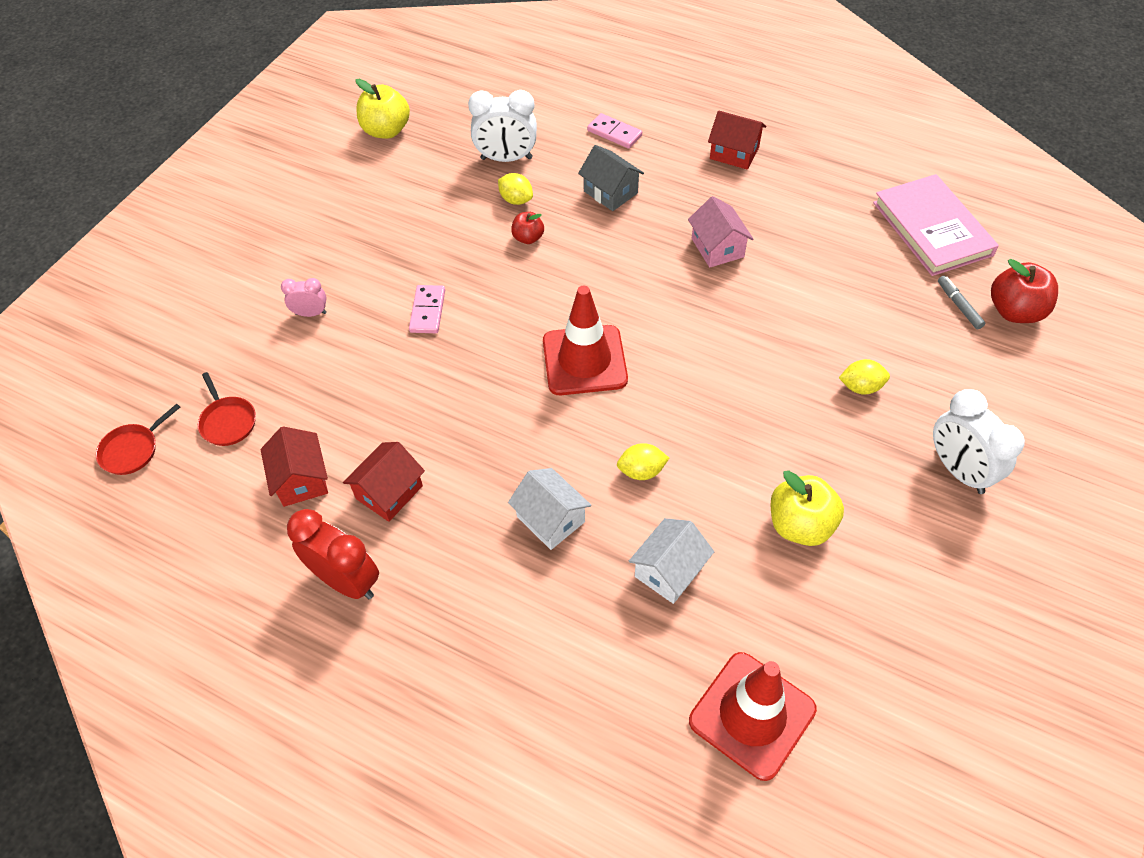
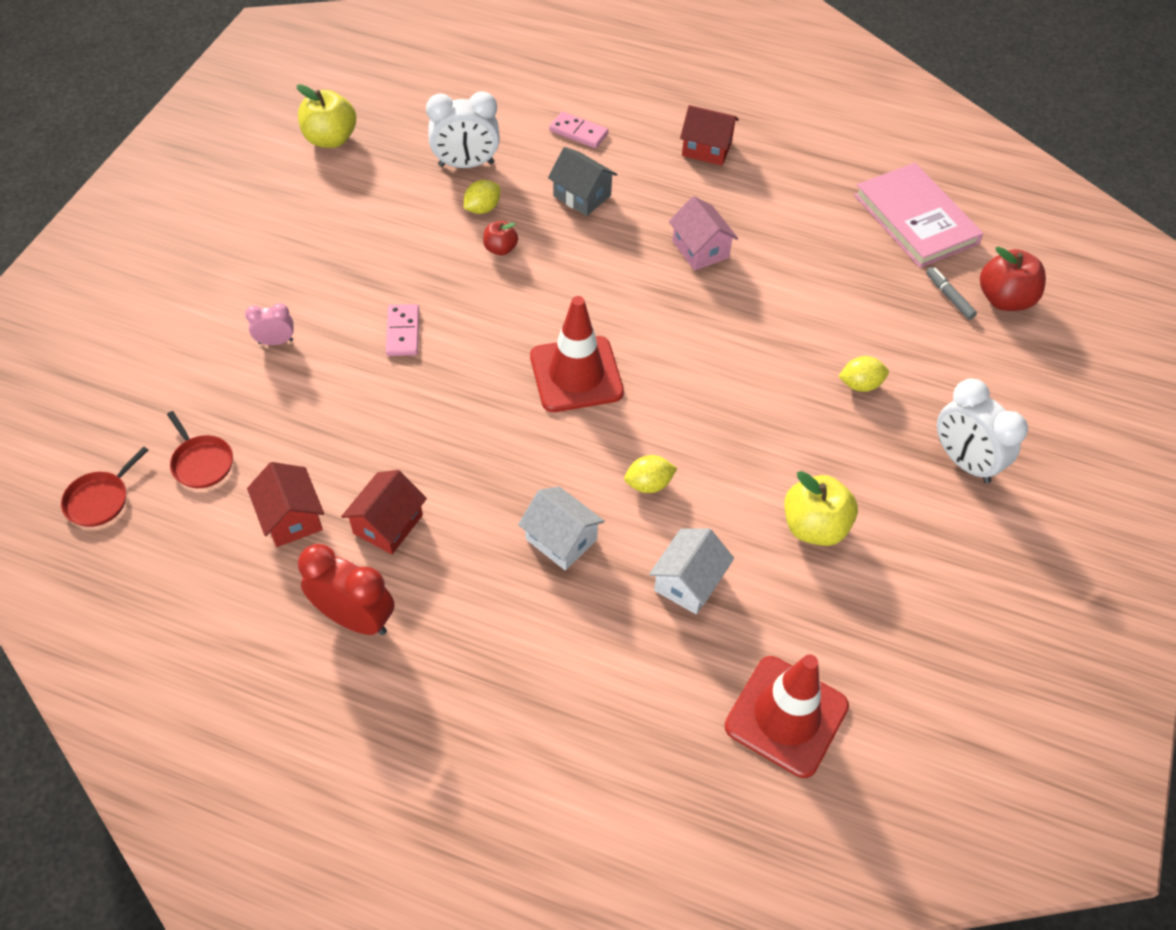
camera: 10 degrees left, 0 degrees up
yellow lemon [498,173,533,205] -> yellow lemon turned 75 degrees counterclockwise [464,180,500,214]

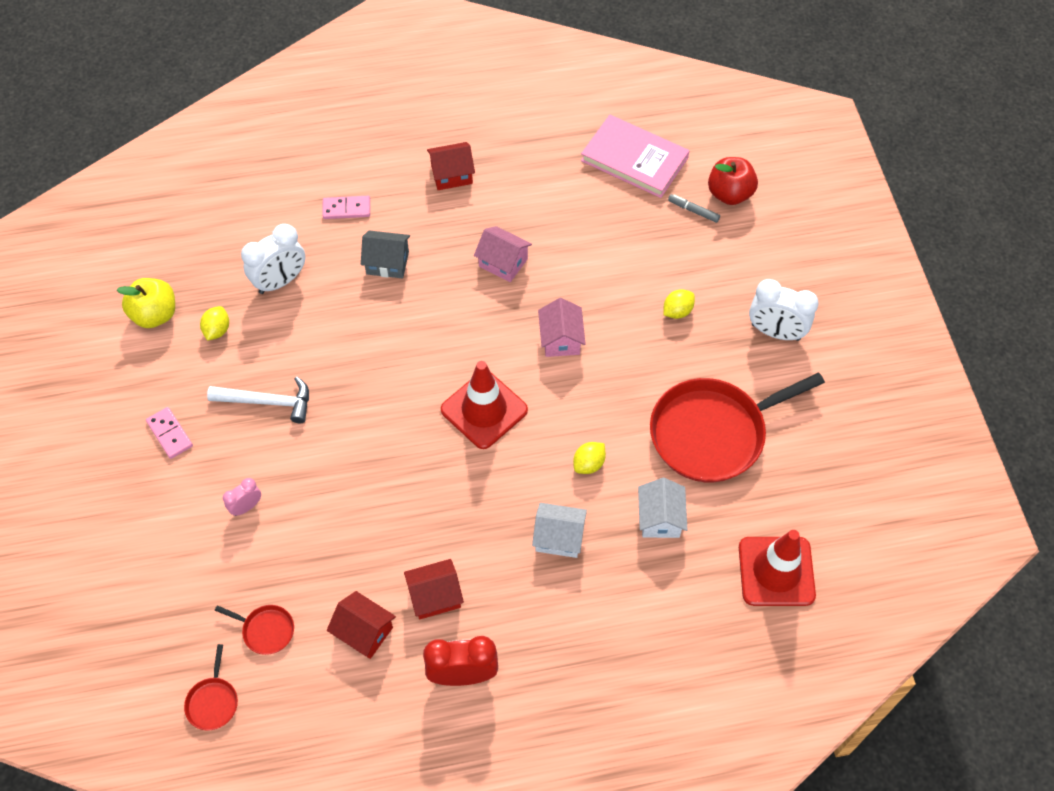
camera: 30 degrees left, 5 degrees up
red house [341,470,427,555] -> red house turned 75 degrees clockwise [404,559,464,620]
pink domino [386,304,419,356] -> pink domino moved to [146,407,193,459]
yellow lemon [464,180,500,214] -> yellow lemon moved to [200,306,229,341]
red apple [483,221,518,255] -> none
yellow apple [784,471,858,546] -> red pan [650,373,825,482]
none -> white hammer [207,376,309,423]
none -> pink house [538,298,586,357]

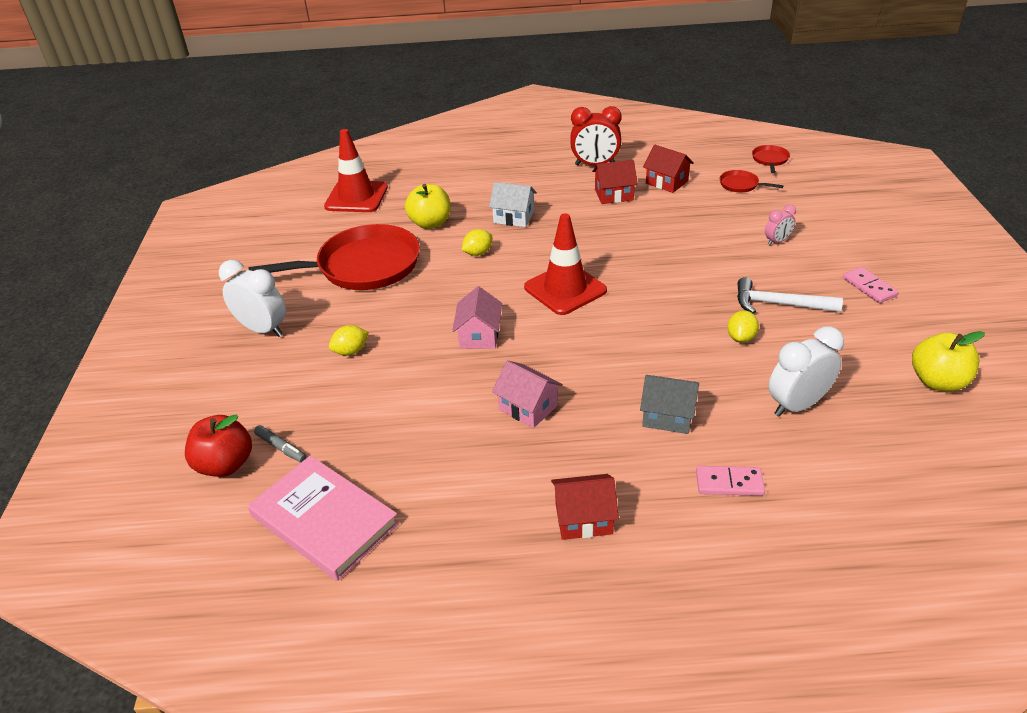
camera: 170 degrees left, 20 degrees down
yellow lemon [200,306,229,341] -> yellow lemon moved to [727,310,759,343]
white house [638,478,687,538] -> yellow apple [405,184,450,229]

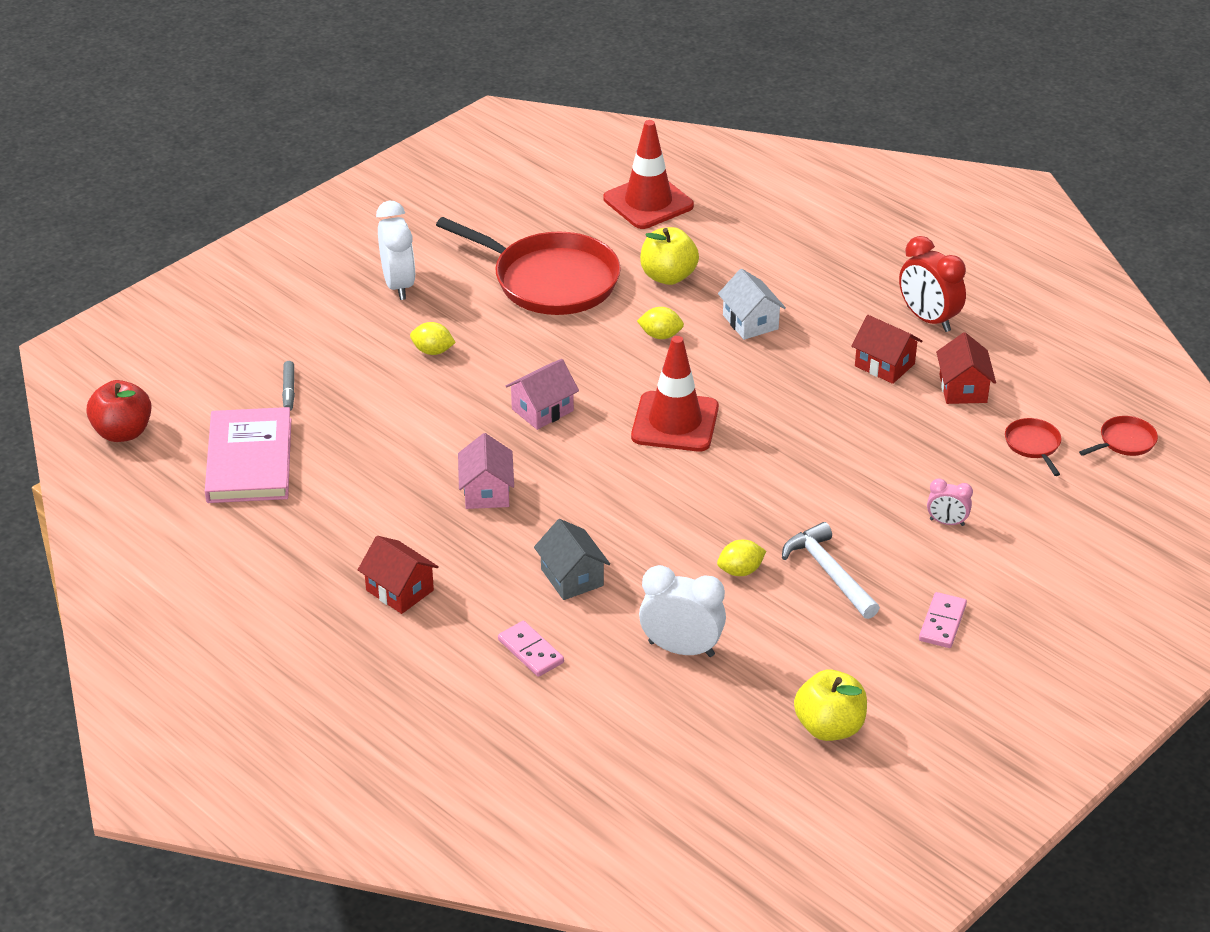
camera: 45 degrees right, 0 degrees up
red apple [185,415,252,477] -> red apple moved to [86,380,152,442]

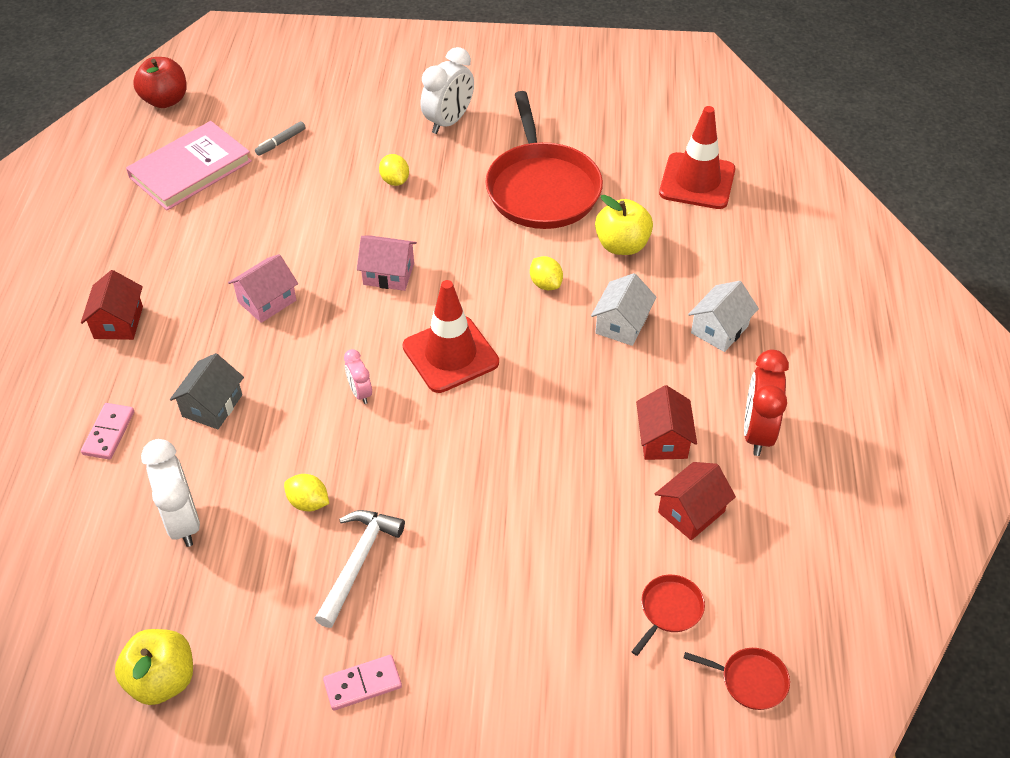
camera: 50 degrees right, 10 degrees up
pink clock [927,478,973,526] -> pink clock moved to [344,349,372,404]
none -> white house [688,281,759,352]

